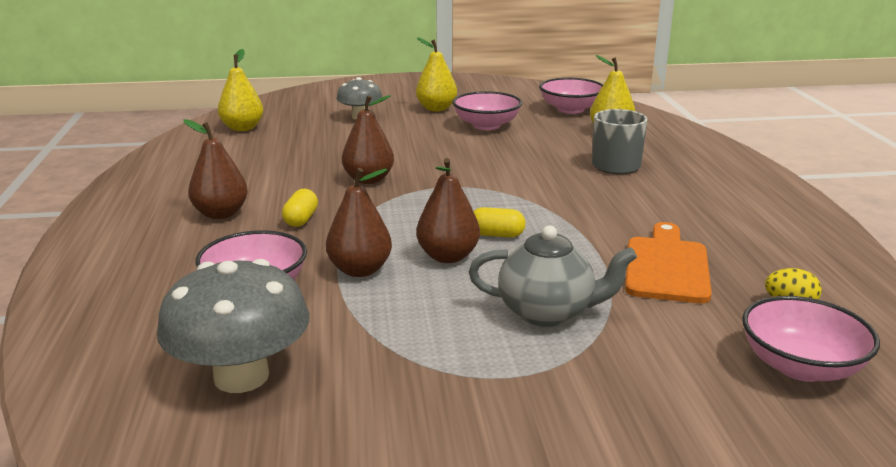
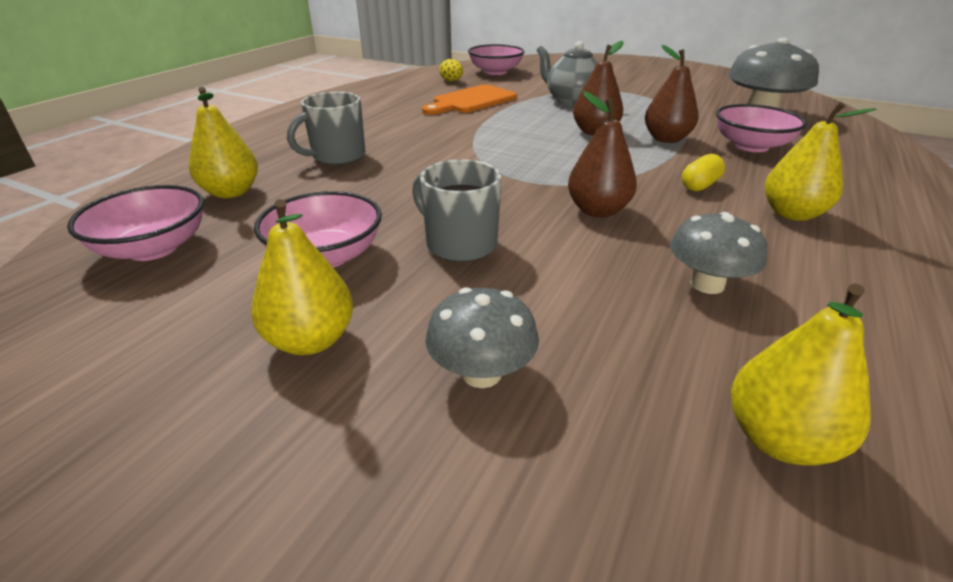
camera: 145 degrees left, 10 degrees up
brown pear [184,119,248,219] -> yellow pear [765,102,876,221]
yellow capsule [473,207,526,237] -> none
none -> grey mug [412,159,502,262]
none -> grey mushroom [670,212,768,294]

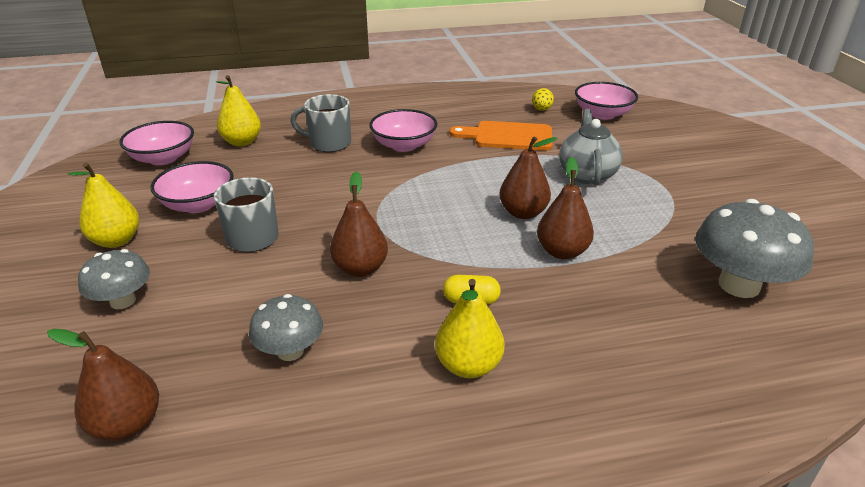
camera: 50 degrees right, 0 degrees up
pink bowl [716,104,807,152] -> pink bowl moved to [369,109,438,152]
yellow pear [731,284,871,465] -> brown pear [47,329,159,441]

